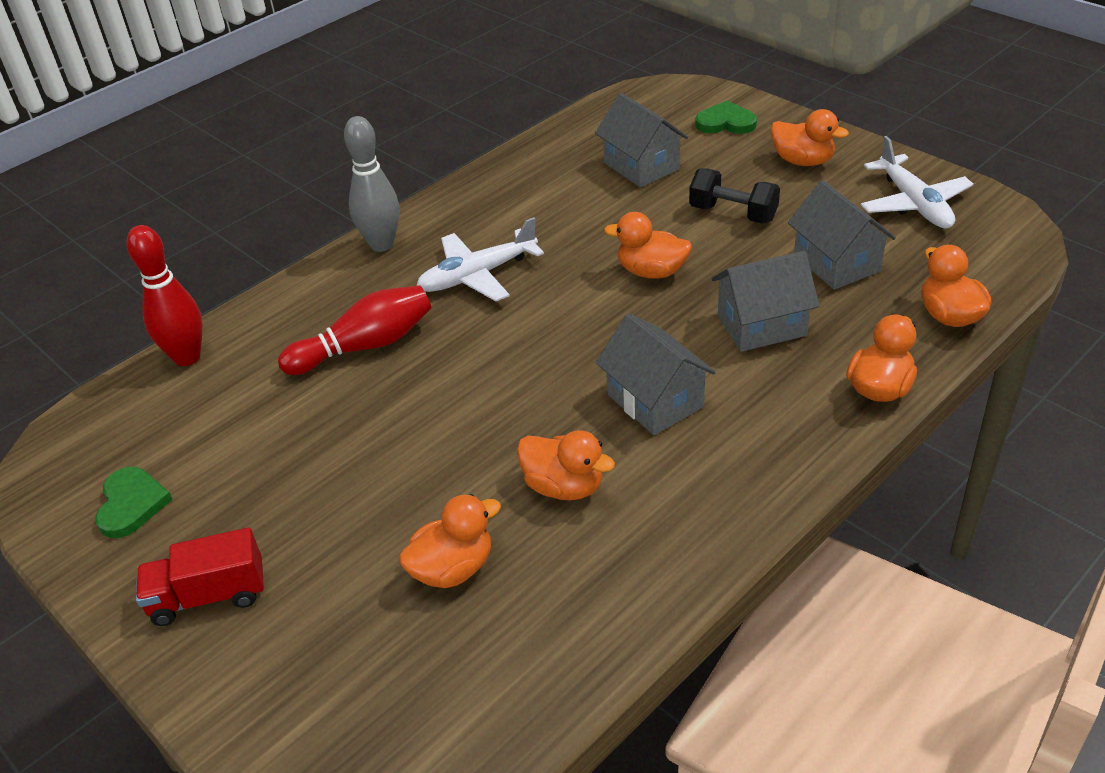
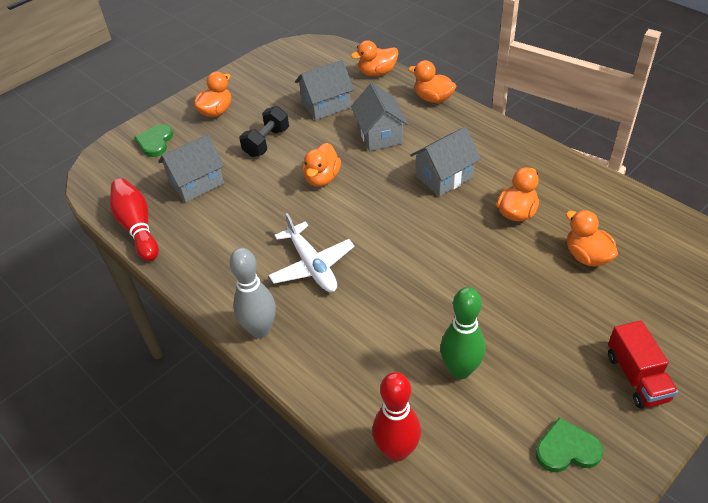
camera: 90 degrees left, 5 degrees up
red bowling pin [278,285,431,375] -> red bowling pin moved to [110,178,159,261]
white plane [861,136,974,229] -> none
none -> green bowling pin [440,287,485,379]

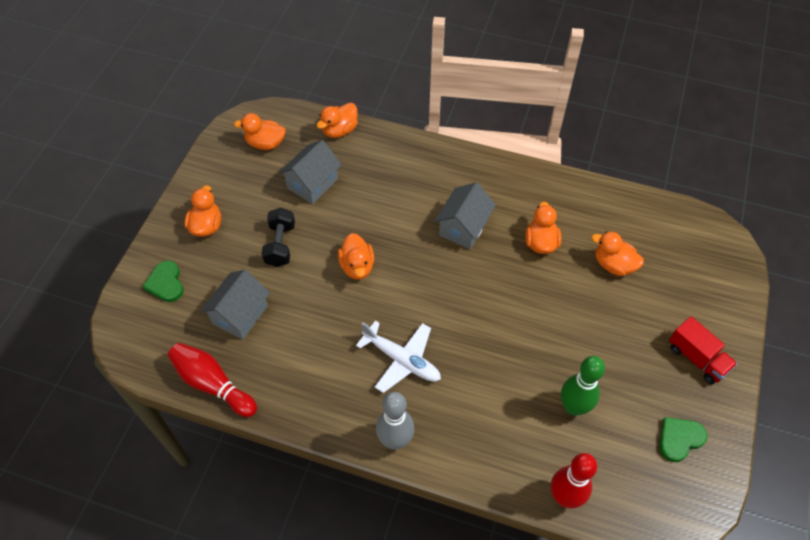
camera: 30 degrees left, 10 degrees up
grey house [351,83,409,151] -> none
orange duck [408,60,456,103] -> orange duck moved to [234,113,286,150]

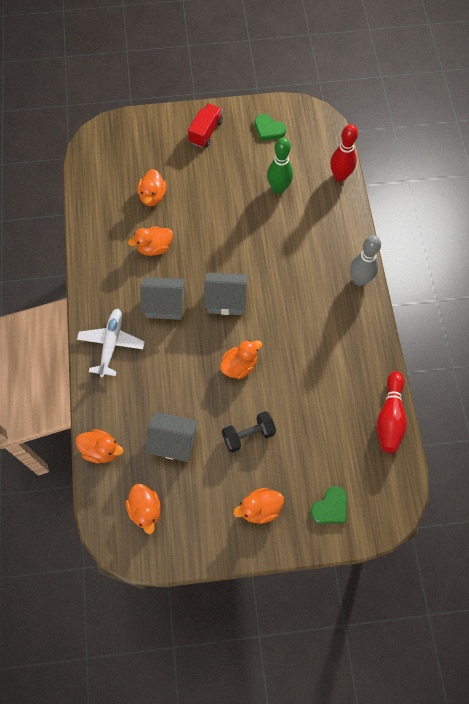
camera: 115 degrees left, 10 degrees up
grey house [200,270,270,340] -> grey house moved to [204,273,248,315]
white plane [356,321,441,393] -> white plane moved to [77,309,145,377]

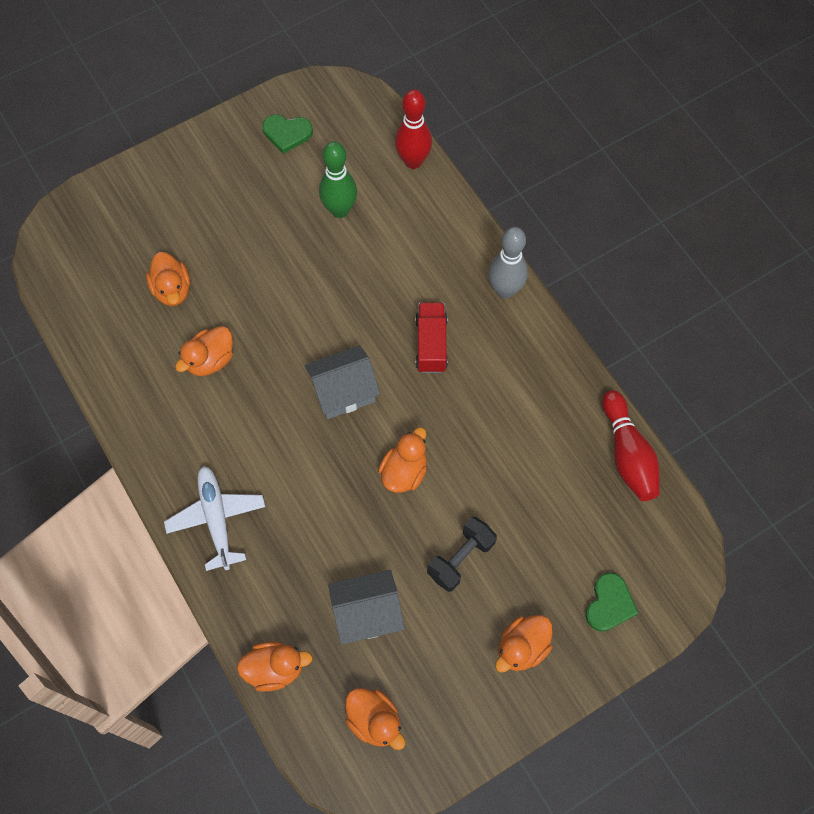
camera: 25 degrees left, 0 degrees up
grey house [140,277,185,320] -> none
red truck [188,103,223,148] -> red truck moved to [415,302,448,373]

